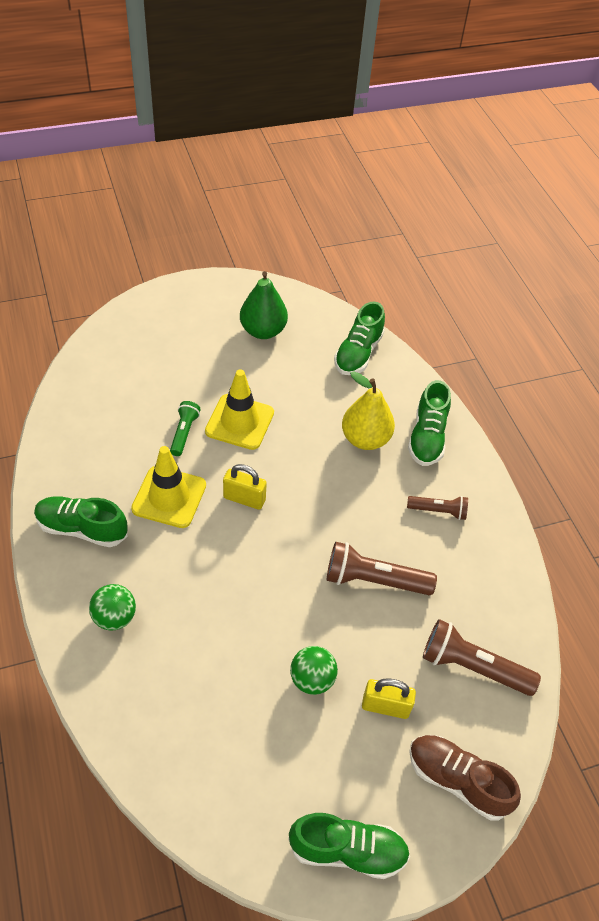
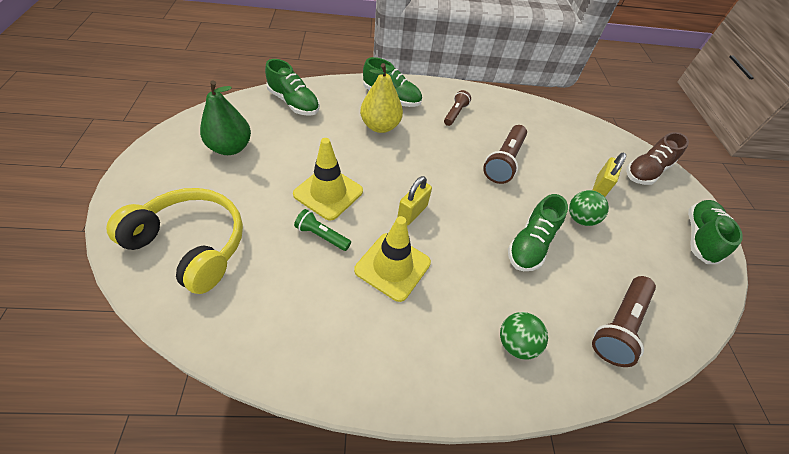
camera: 75 degrees left, 0 degrees up
green shoe [34,496,128,547] -> green shoe moved to [508,194,568,271]
brown flashlight [423,619,541,696] -> brown flashlight moved to [592,276,656,367]
none -> yellow headphones [106,188,243,294]

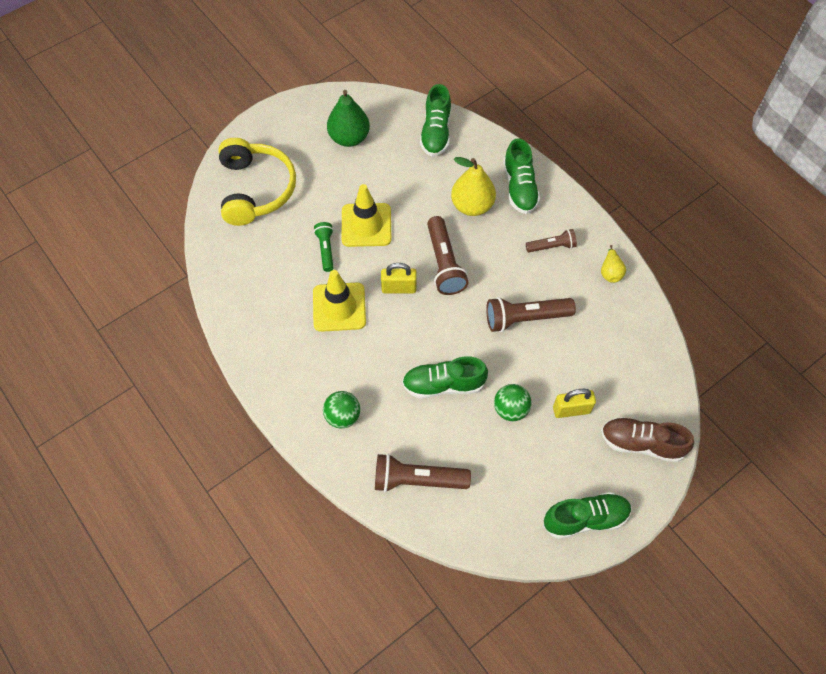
camera: 60 degrees right, 10 degrees up
none -> brown flashlight [427,216,468,295]
none -> yellow pear [601,245,626,283]

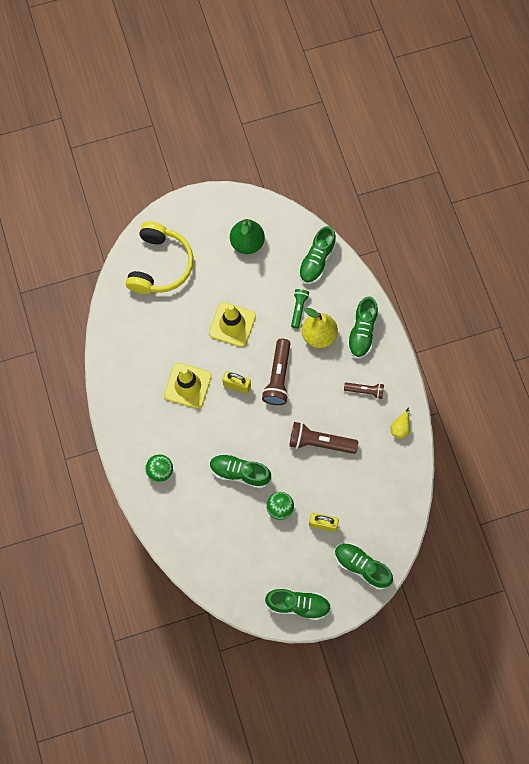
camera: 20 degrees right, 10 degrees up
green flashlight [314,222,334,272] -> green flashlight moved to [291,289,309,328]
brown flashlight [375,454,471,492] -> none
brown shoe [601,417,694,463] -> green shoe [335,543,393,589]

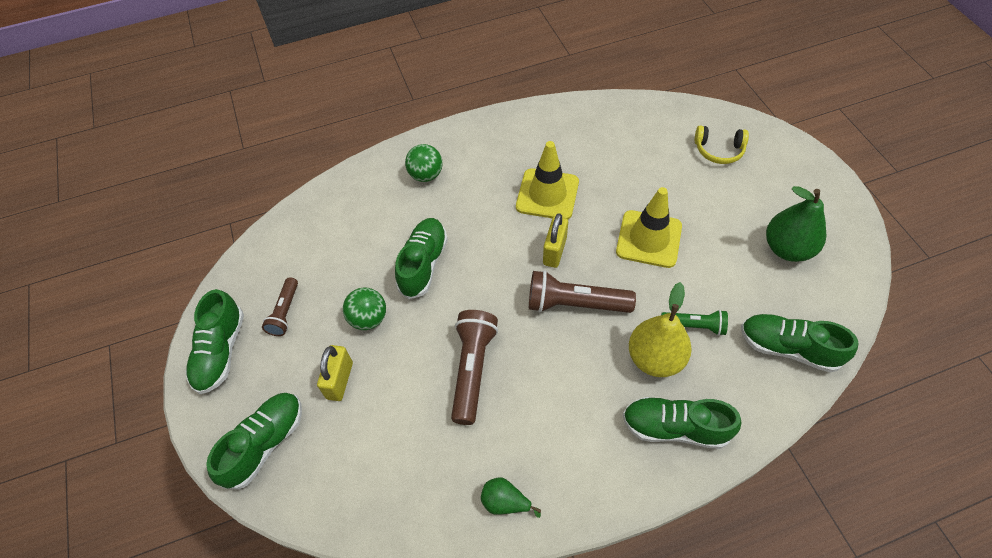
camera: 90 degrees right, 15 degrees down
yellow headphones [126,221,193,294] -> yellow headphones [695,126,749,164], size x0.51
brown flashlight [344,383,384,399] -> brown flashlight moved to [262,277,298,336]
yellow pear [391,408,410,439] -> green pear [481,477,541,518]

